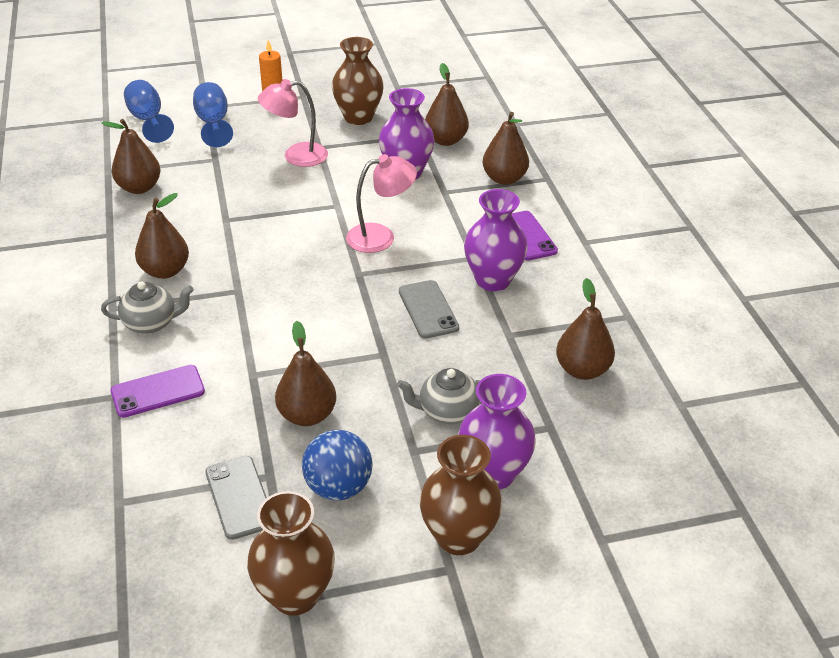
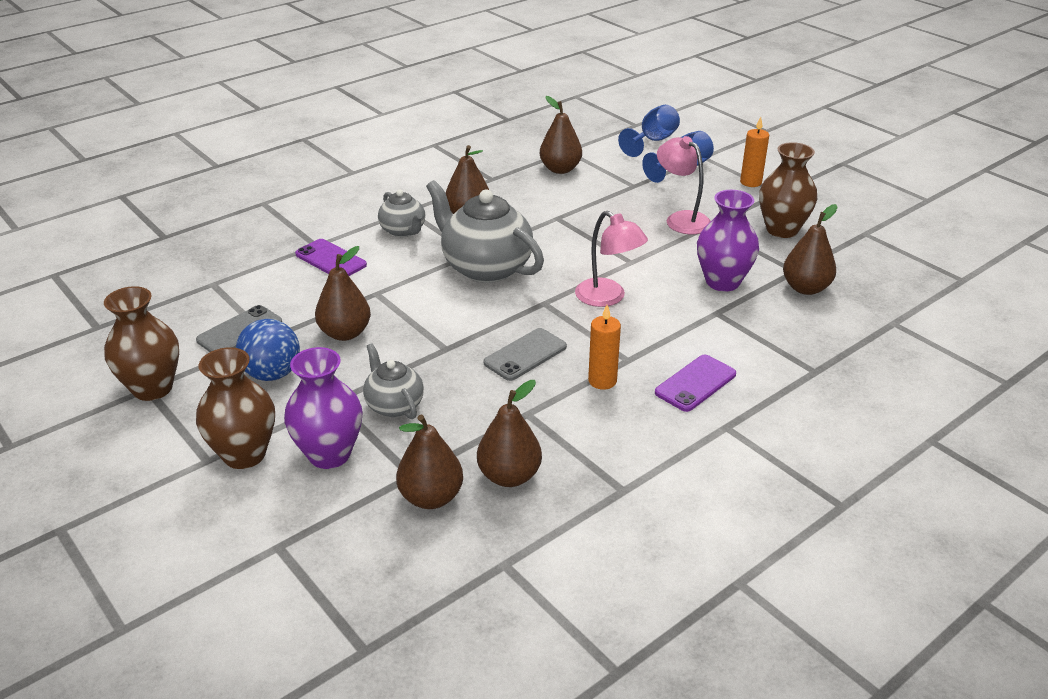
camera: 65 degrees right, 5 degrees down
purple vase [464,189,528,291] -> orange candle [588,305,621,390]
brown pear [483,112,529,185] -> brown pear moved to [396,415,463,509]
none -> grey teapot [426,180,544,283]

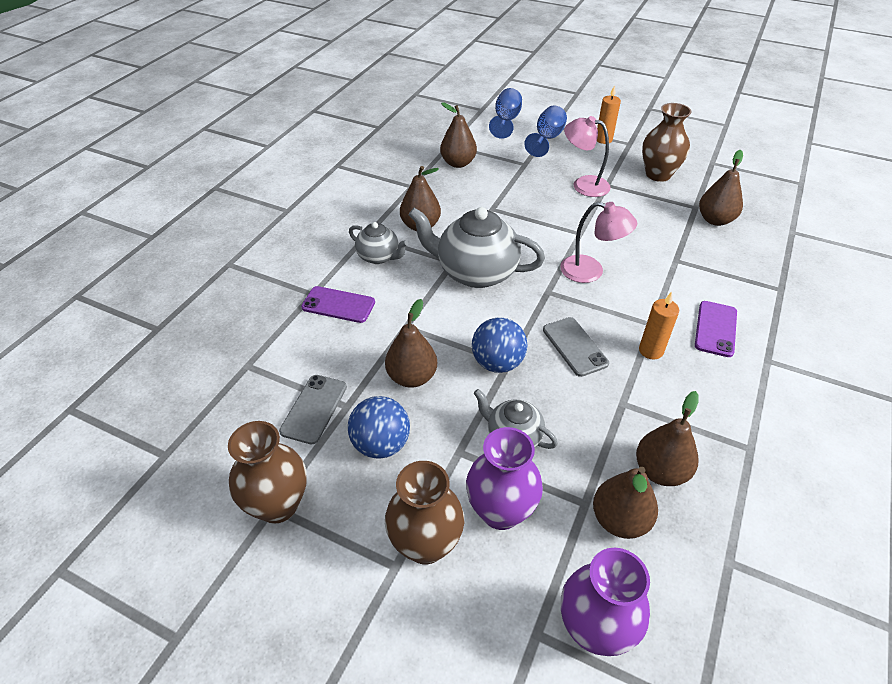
camera: 25 degrees left, 10 degrees up
grey phone [483,328,567,381] -> grey phone turned 45 degrees counterclockwise [543,317,609,377]
purple vase [697,190,759,292] -> purple vase moved to [561,548,650,656]
none -> blue ball [472,317,527,373]

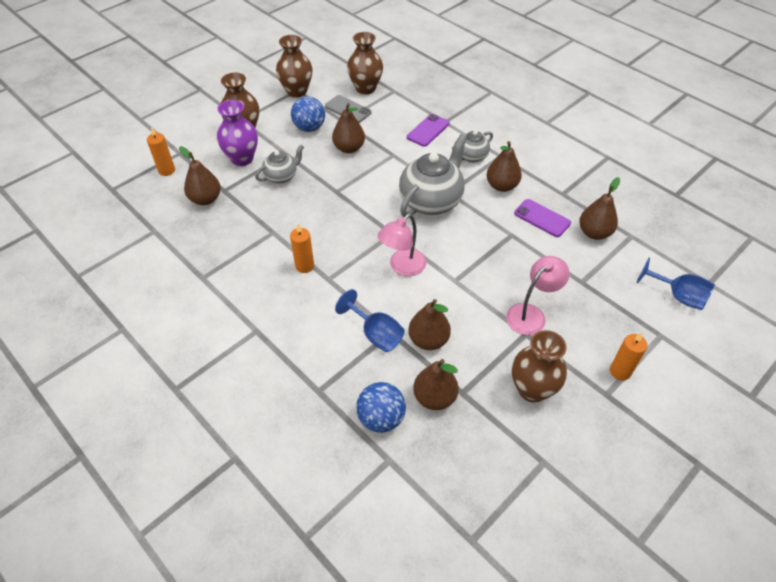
camera: 110 degrees right, 5 degrees up
blue ball [472,317,527,373] -> blue ball moved to [356,382,406,433]
blue goblet [524,106,567,157] -> blue goblet moved to [335,289,404,352]
grey phone [543,317,609,377] -> none
purple vase [561,548,650,656] -> orange candle [147,127,175,176]
brown pear [636,391,699,486] -> brown pear moved to [408,299,451,350]
purple phone [695,301,737,357] -> purple phone moved to [514,199,571,237]
none -> brown vase [347,32,383,94]

